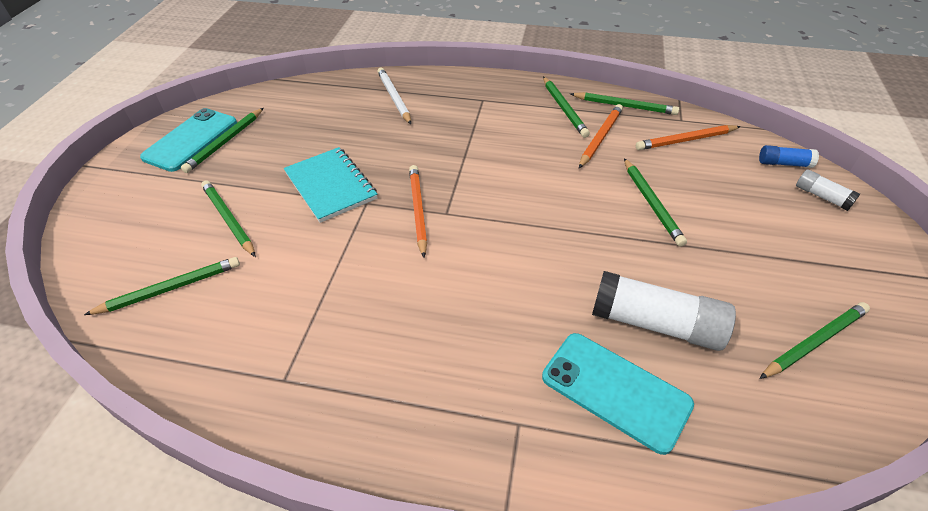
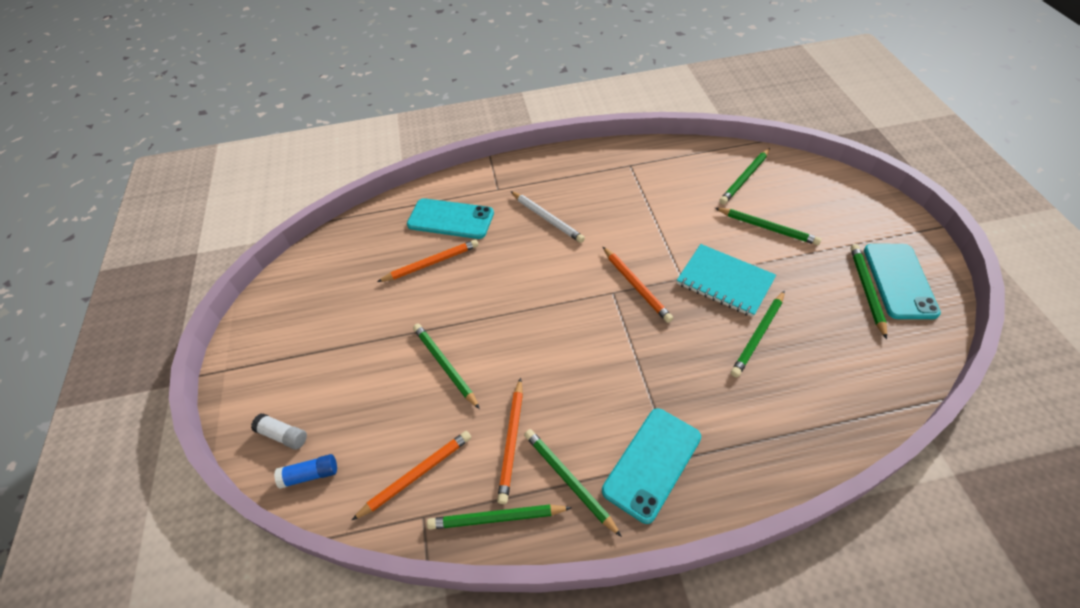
camera: 160 degrees right, 5 degrees up
white pencil [377,68,411,124] -> white pencil moved to [510,191,585,243]
white glue stick [592,271,736,351] -> orange pencil [377,240,479,282]
green pencil [759,302,870,379] -> green pencil moved to [731,291,785,377]
none -> turquoise phone [602,408,701,524]

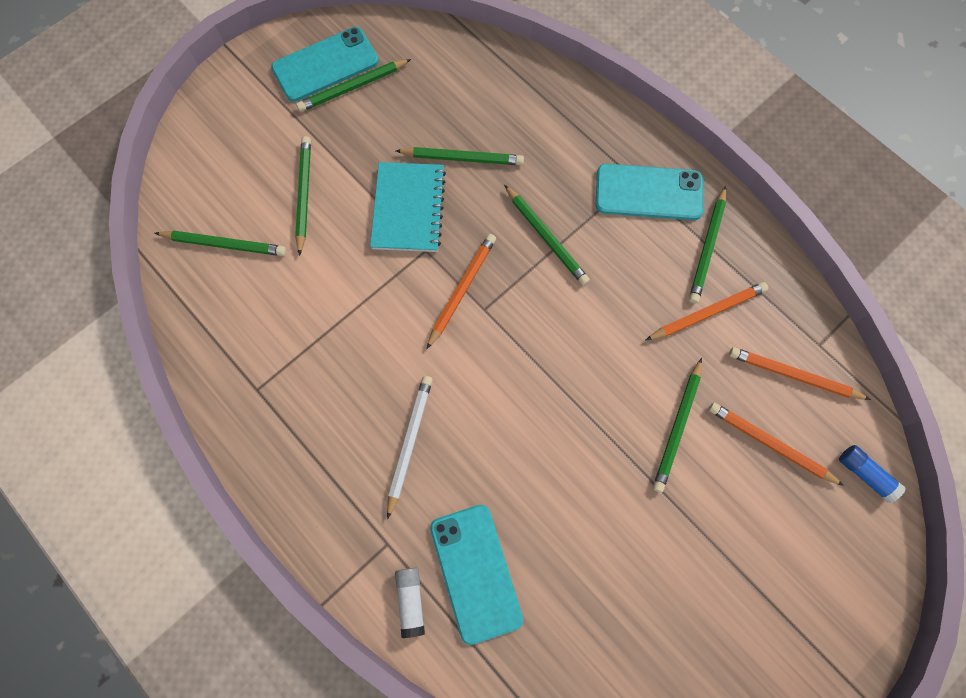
camera: 125 degrees left, 20 degrees up
white glue stick [251,413,307,450] -> white glue stick moved to [395,568,425,638]
orange pencil [377,240,479,282] -> orange pencil moved to [709,402,844,486]
green pencil [427,504,572,530] -> green pencil moved to [504,185,590,285]

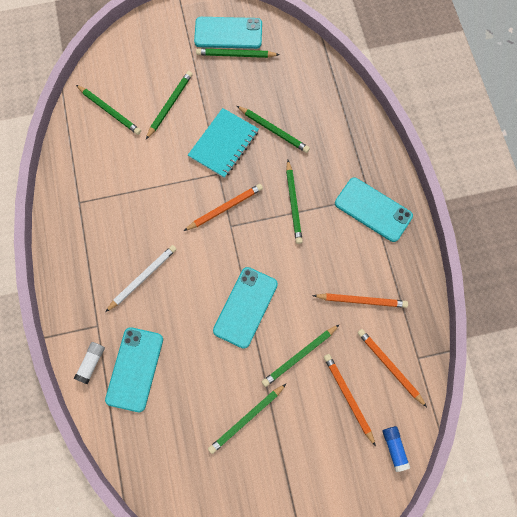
camera: 30 degrees right, 0 degrees up
green pencil [689,186,726,304] -> green pencil moved to [208,384,286,454]
none -> turquoise phone [213,267,278,349]

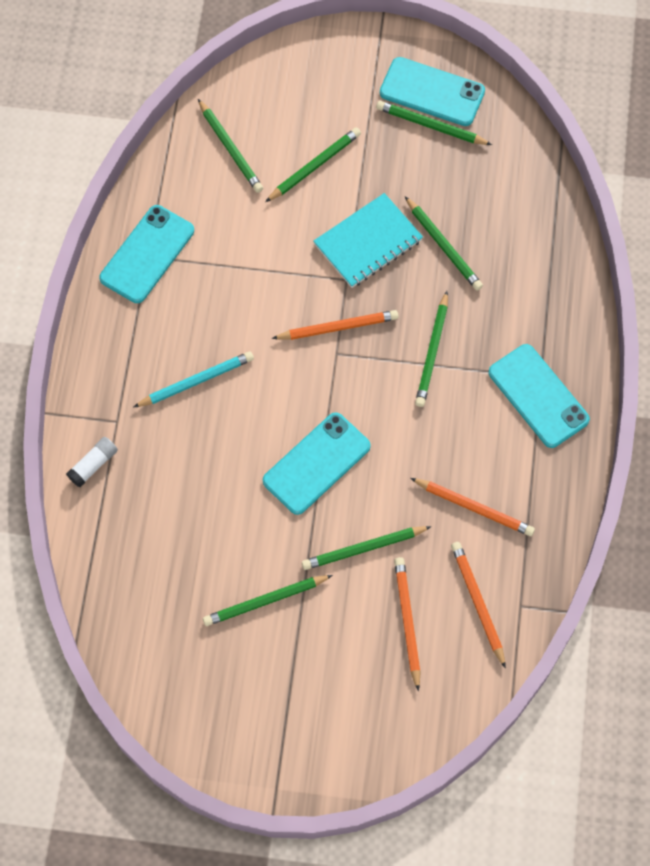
camera: 20 degrees right, 5 degrees down
white pencil [105,245,176,312] -> turquoise pencil [134,351,254,407]
turquoise phone [105,327,163,412] -> turquoise phone moved to [99,205,194,303]
blue glue stick [383,426,410,472] -> none

